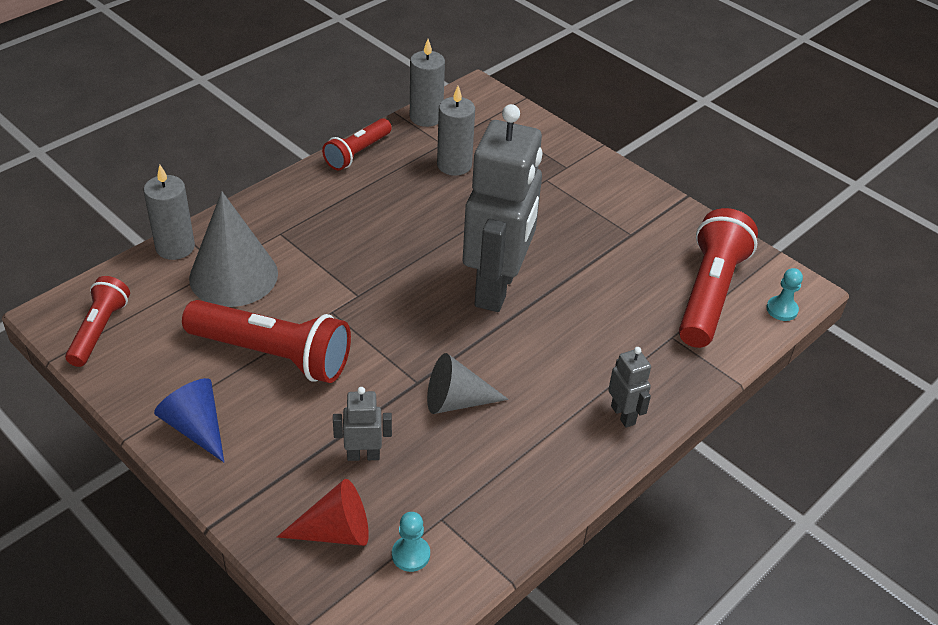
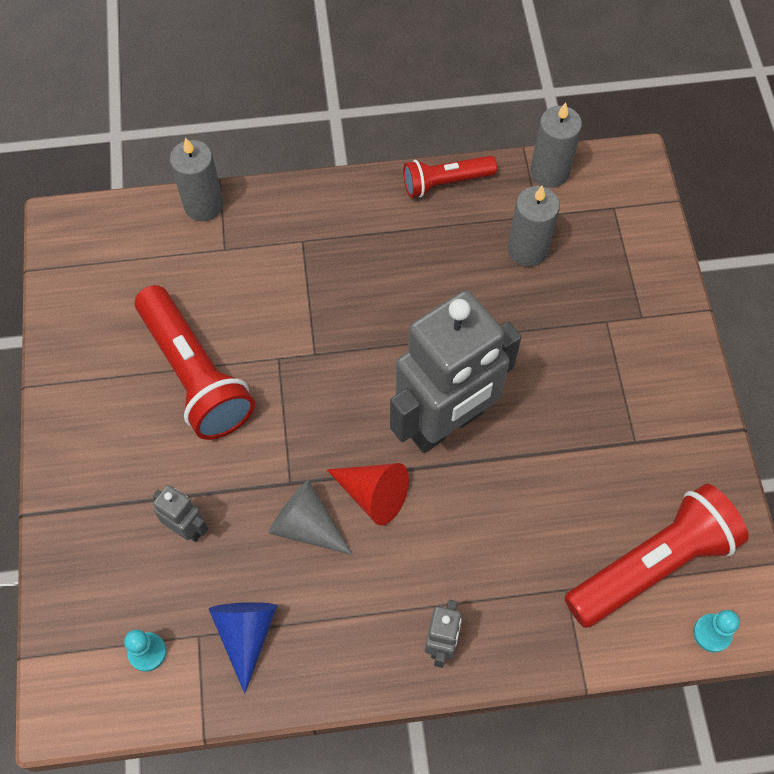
camera: 40 degrees right, 20 degrees up
red flashlight [65,276,130,367] -> none
blue cone [154,378,224,462] -> blue cone moved to [209,602,277,694]
grey cone [189,191,278,307] -> none
red cone [277,479,369,546] -> red cone moved to [327,463,409,525]

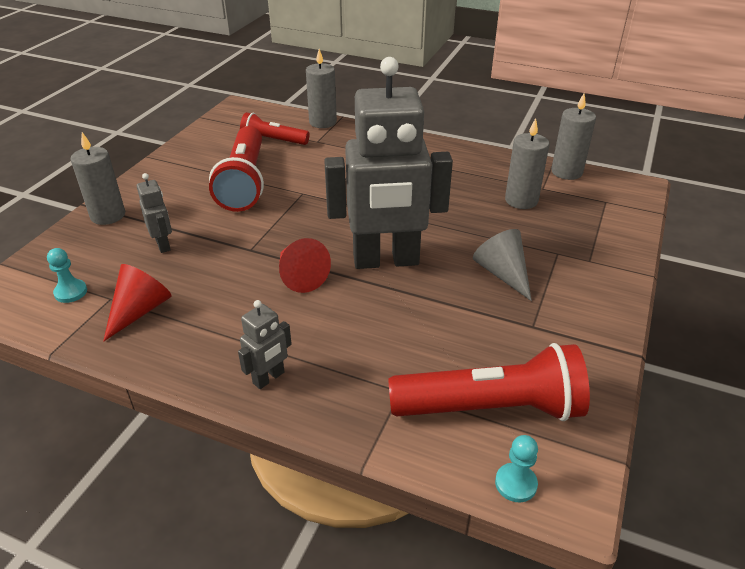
camera: 30 degrees right, 25 degrees down
blue cone [209,602,277,694] -> red cone [103,264,172,342]
grey cone [268,480,353,555] -> grey cone moved to [473,229,532,301]
red flashlight [403,156,497,198] -> red flashlight moved to [240,112,309,145]
none -> grey candle [70,132,125,225]

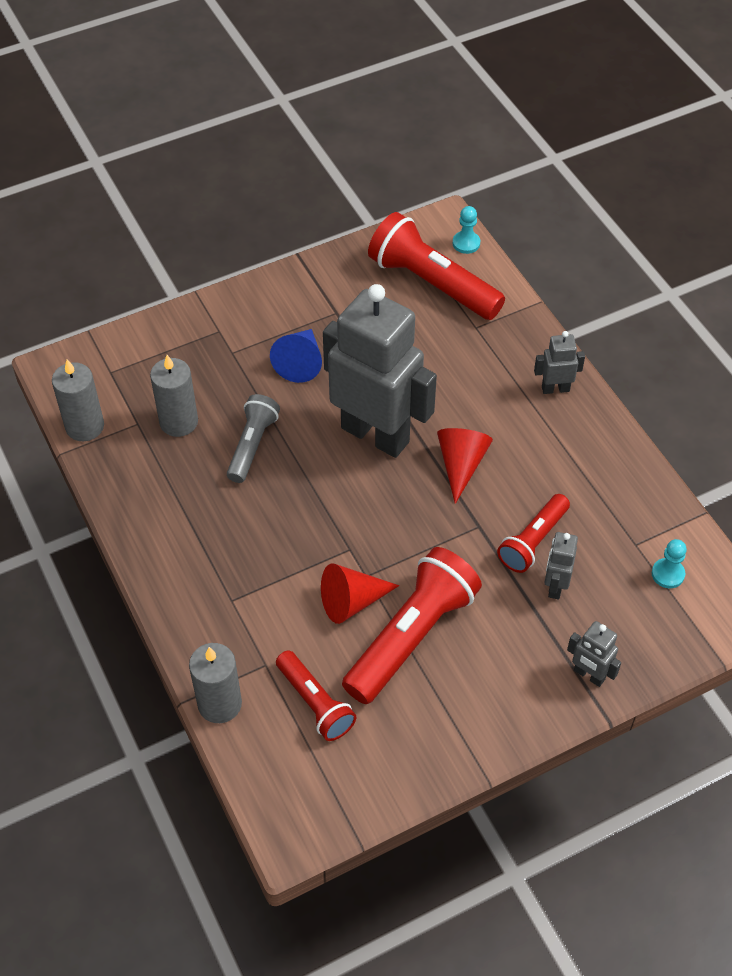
camera: 140 degrees left, 15 degrees up
grey candle [70,132,125,225] -> grey robot [567,621,621,687]
red cone [103,264,172,342] -> red cone moved to [321,564,399,624]
grey cone [473,229,532,301] -> blue cone [270,329,322,383]
none -> grey flashlight [227,394,280,483]
none -> red flashlight [497,494,570,573]

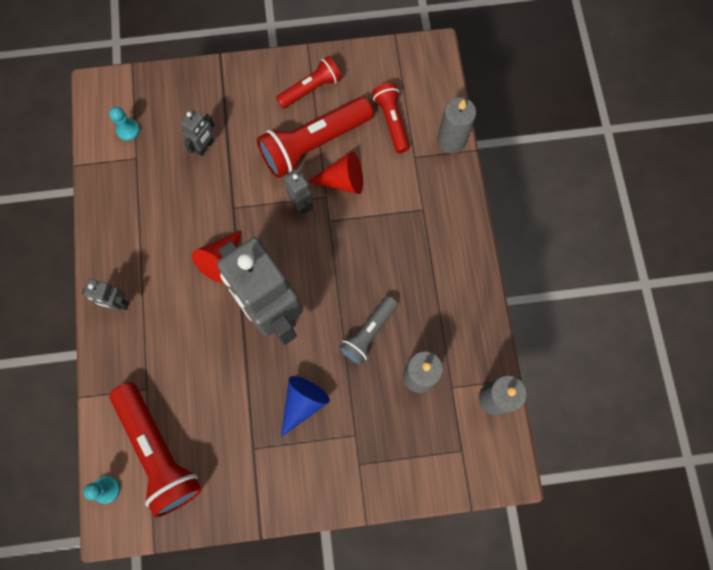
camera: 160 degrees left, 20 degrees up
red flashlight [497,494,570,573] -> red flashlight moved to [276,56,342,108]
grey robot [567,621,621,687] -> grey robot moved to [284,170,313,214]

